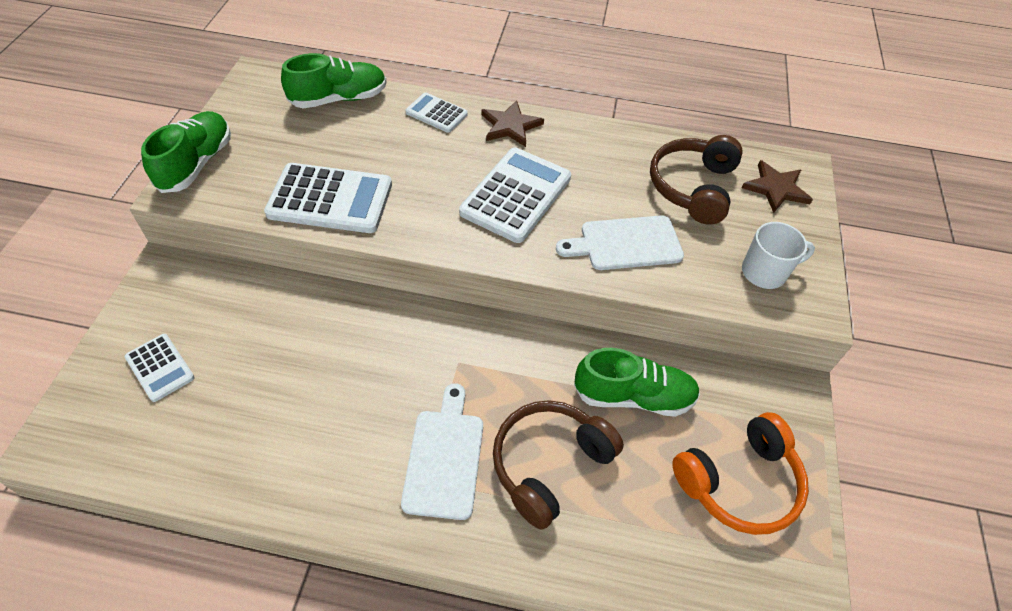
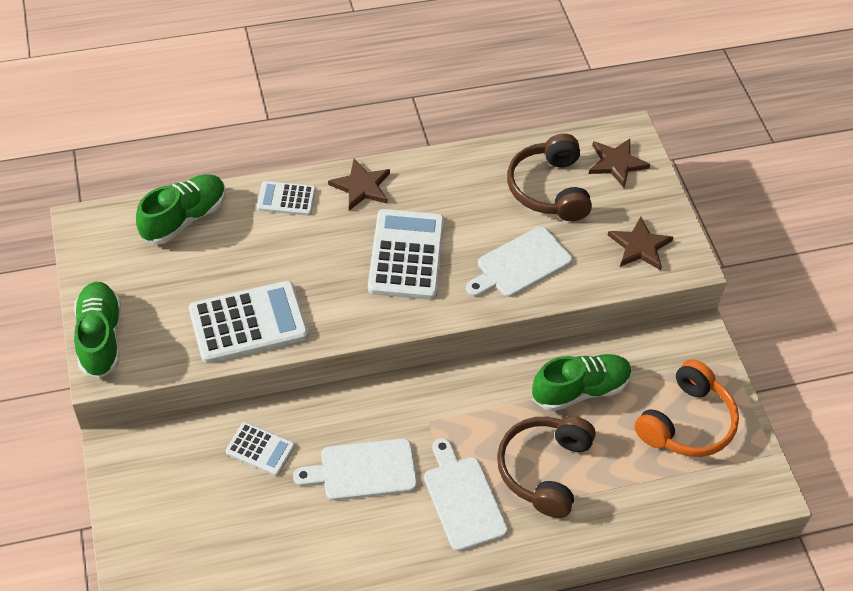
camera: 25 degrees left, 0 degrees up
white calculator [125,334,195,402] -> white calculator moved to [226,422,295,476]
white mug [742,222,815,289] -> brown star [608,216,674,270]
none -> white cutting board [293,438,417,500]

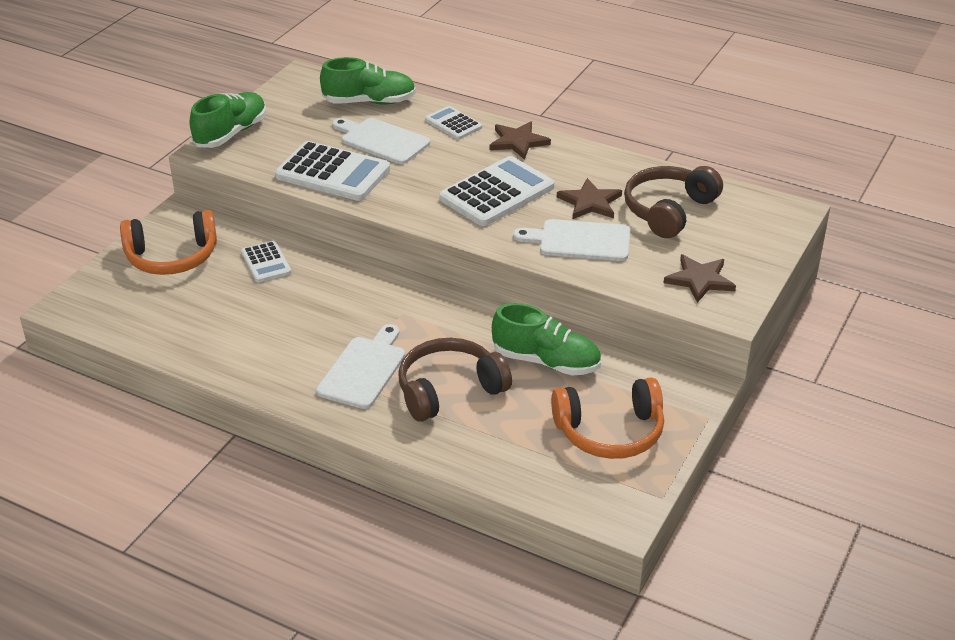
camera: 45 degrees right, 15 degrees down
white cutting board [293,438,417,500] -> white cutting board moved to [332,118,430,164]
brown star [589,139,651,188] -> brown star moved to [557,178,622,219]
none -> orange headphones [120,210,217,275]

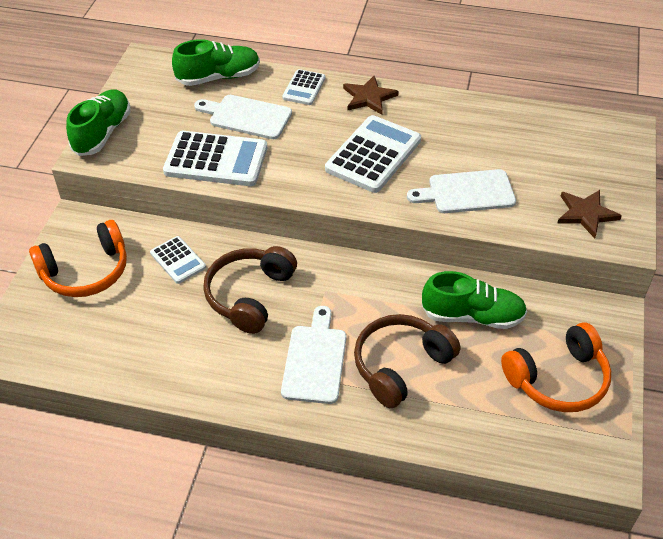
camera: 15 degrees left, 10 degrees up
white calculator [425,106,482,140] -> white calculator turned 105 degrees counterclockwise [282,69,325,105]
brown star [557,178,622,219] -> none
brown headphones [624,166,723,238] -> brown headphones moved to [203,246,297,334]

